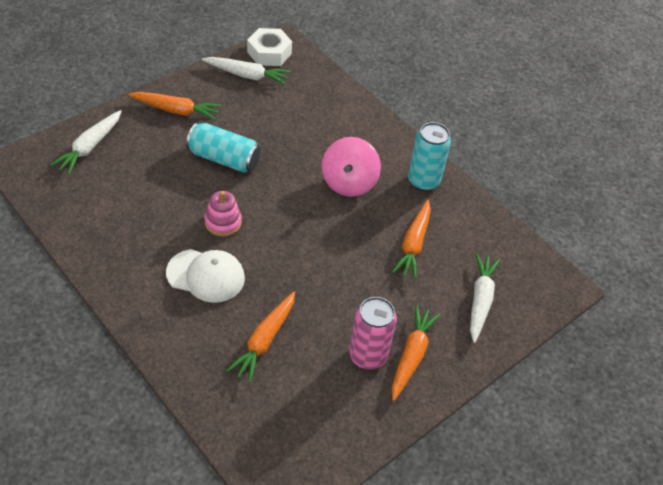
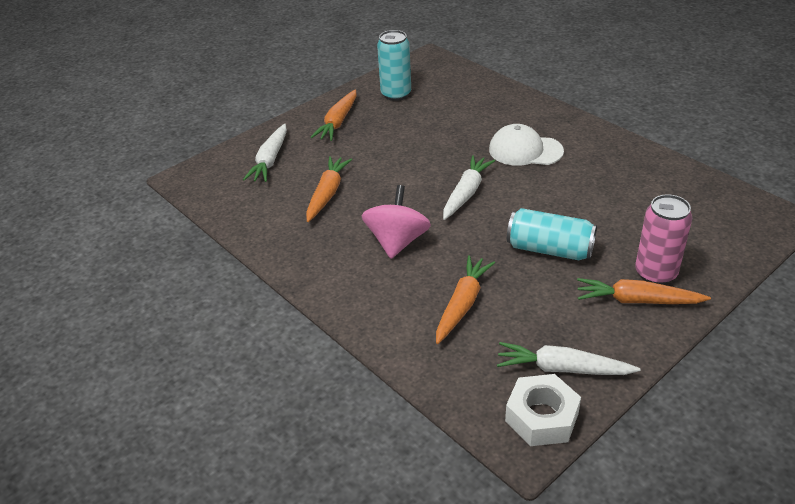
camera: 175 degrees left, 10 degrees down
white carrot [50,110,122,175] -> white carrot moved to [443,155,495,220]
pink stacking toy [204,191,242,237] -> none
orange carrot [226,292,295,383] -> orange carrot moved to [436,255,495,344]
pink can [349,297,397,369] -> pink can moved to [635,194,692,285]
turquoise can [408,122,451,191] -> turquoise can moved to [377,30,411,101]

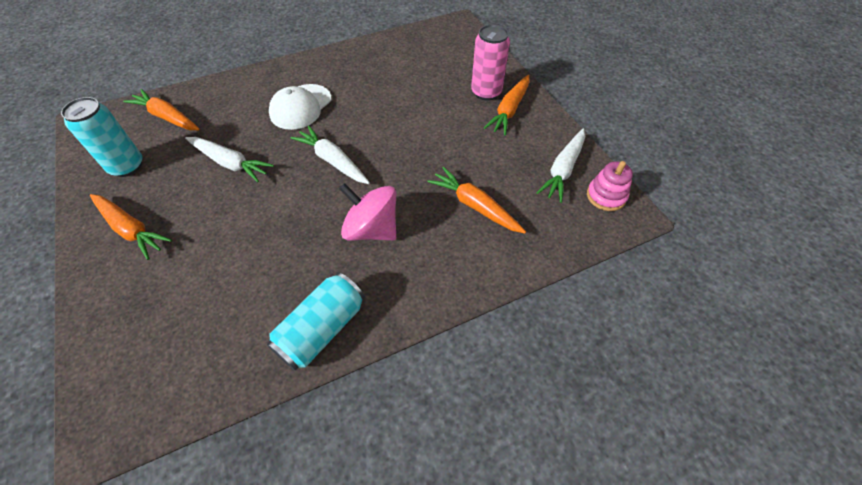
camera: 75 degrees left, 15 degrees up
white carrot [243,124,287,182] -> white carrot moved to [185,137,274,182]
orange carrot [306,156,352,222] -> orange carrot moved to [123,89,200,130]
white nut [505,374,581,446] -> pink stacking toy [587,161,633,211]
turquoise can [507,208,597,260] -> turquoise can moved to [267,273,365,371]

